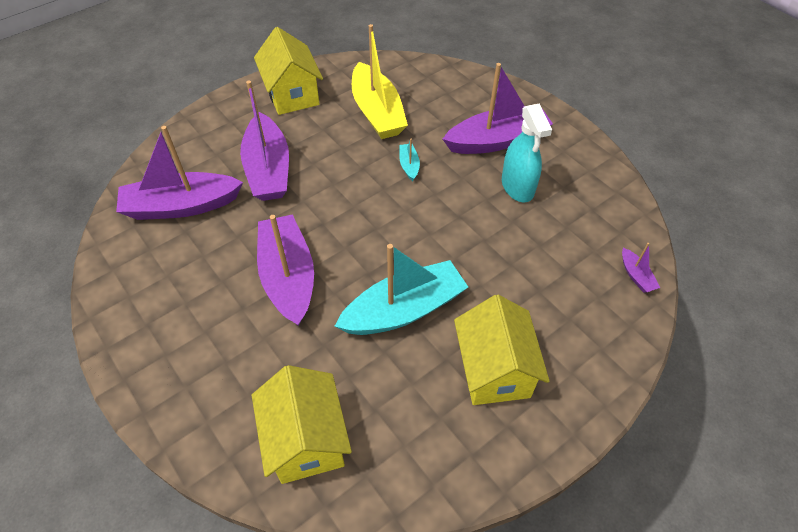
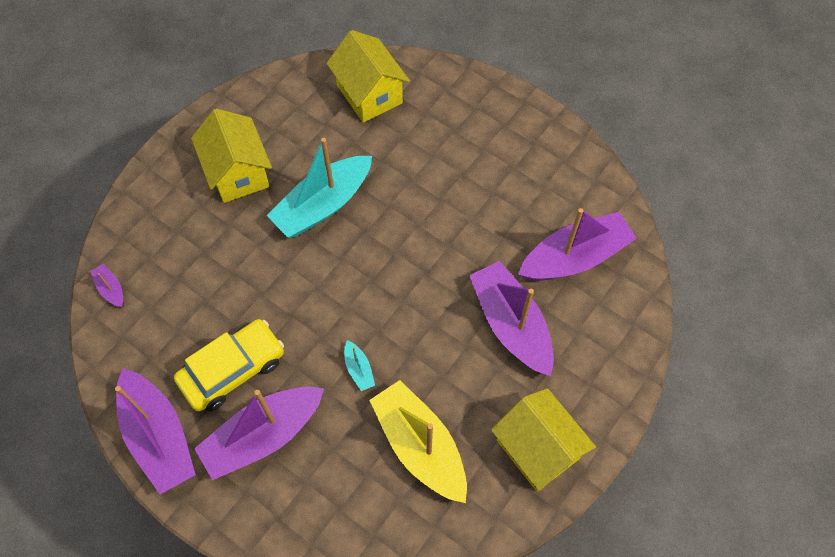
camera: 165 degrees right, 10 degrees up
purple boat [257,214,314,326] -> purple boat moved to [115,368,196,494]
turquoise spray bottle [502,103,552,203] -> yellow car [174,319,284,411]

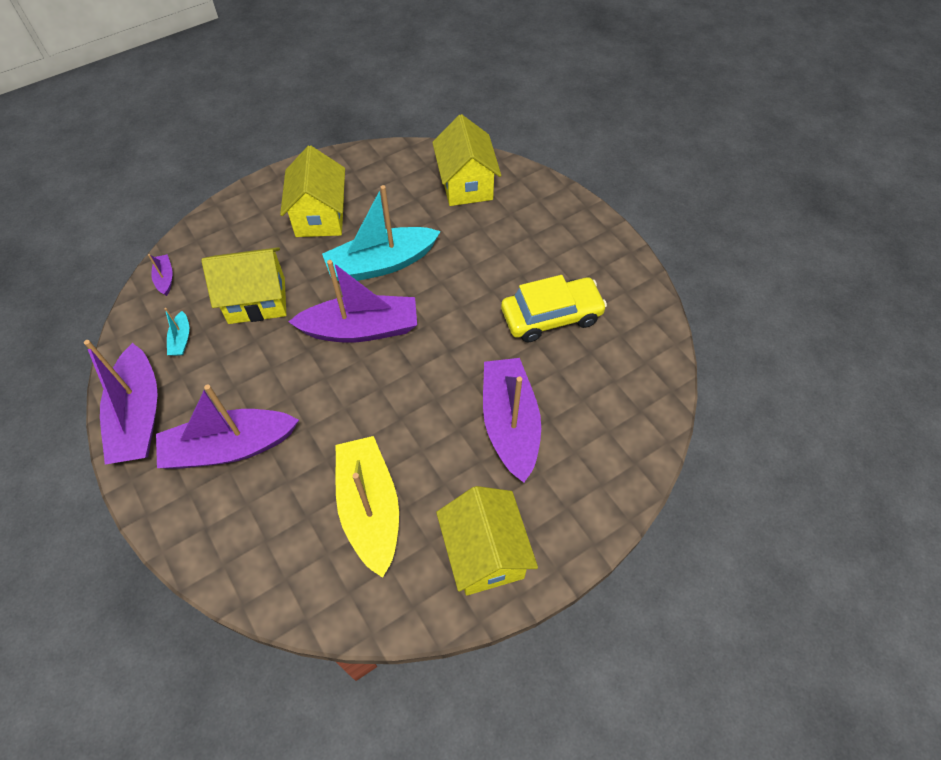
camera: 20 degrees right, 5 degrees down
yellow car [174,319,284,411] -> yellow car moved to [501,275,607,342]
turquoise boat [344,340,375,391] -> turquoise boat moved to [165,308,189,356]
purple boat [518,208,637,281] -> purple boat moved to [288,260,417,343]
none -> yellow house [201,247,286,324]

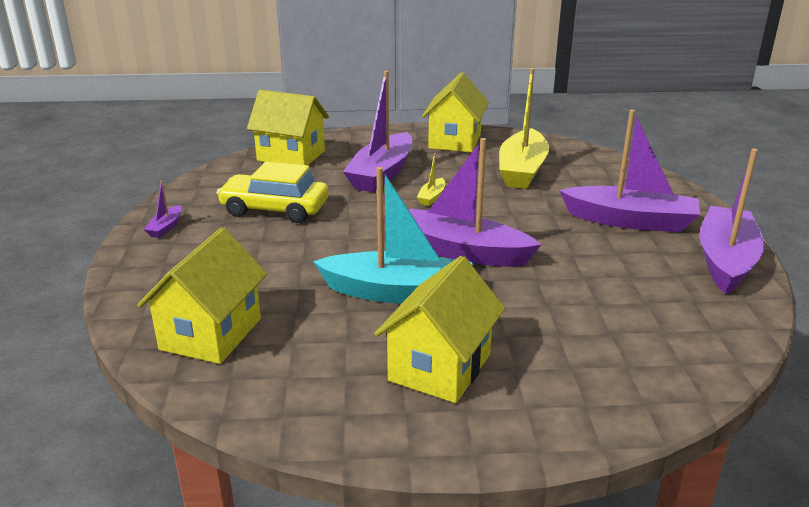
camera: 150 degrees left, 30 degrees down
purple boat [148,254,173,296] -> purple boat moved to [143,180,181,238]
turquoise boat [165,308,189,356] -> none
yellow house [201,247,286,324] -> yellow house moved to [247,90,329,165]
none -> yellow boat [417,153,445,206]

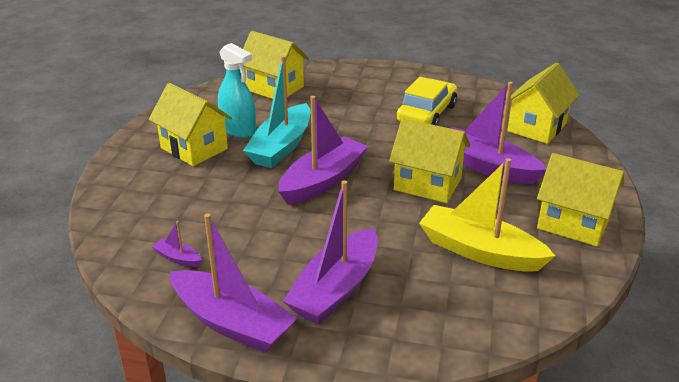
camera: 105 degrees right, 5 degrees up
purple boat [143,180,181,238] -> purple boat moved to [152,221,202,267]
yellow boat [417,153,445,206] -> yellow house [389,118,470,203]
none -> turquoise spray bottle [218,43,256,138]

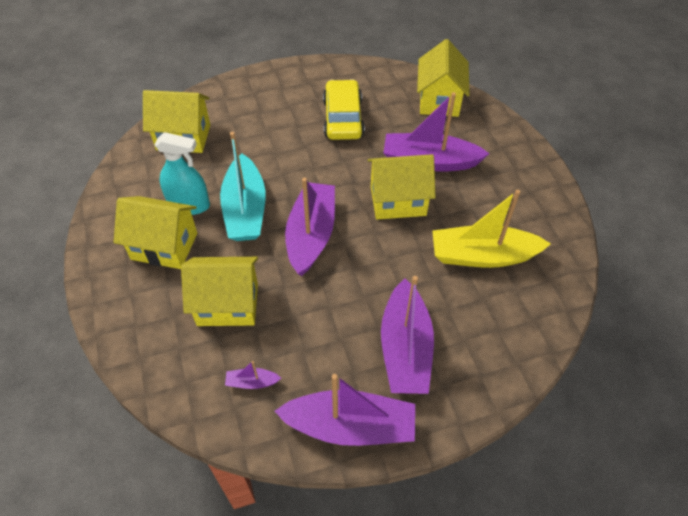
camera: 30 degrees left, 20 degrees up
yellow house [537,153,624,246] -> yellow house moved to [181,257,258,326]

